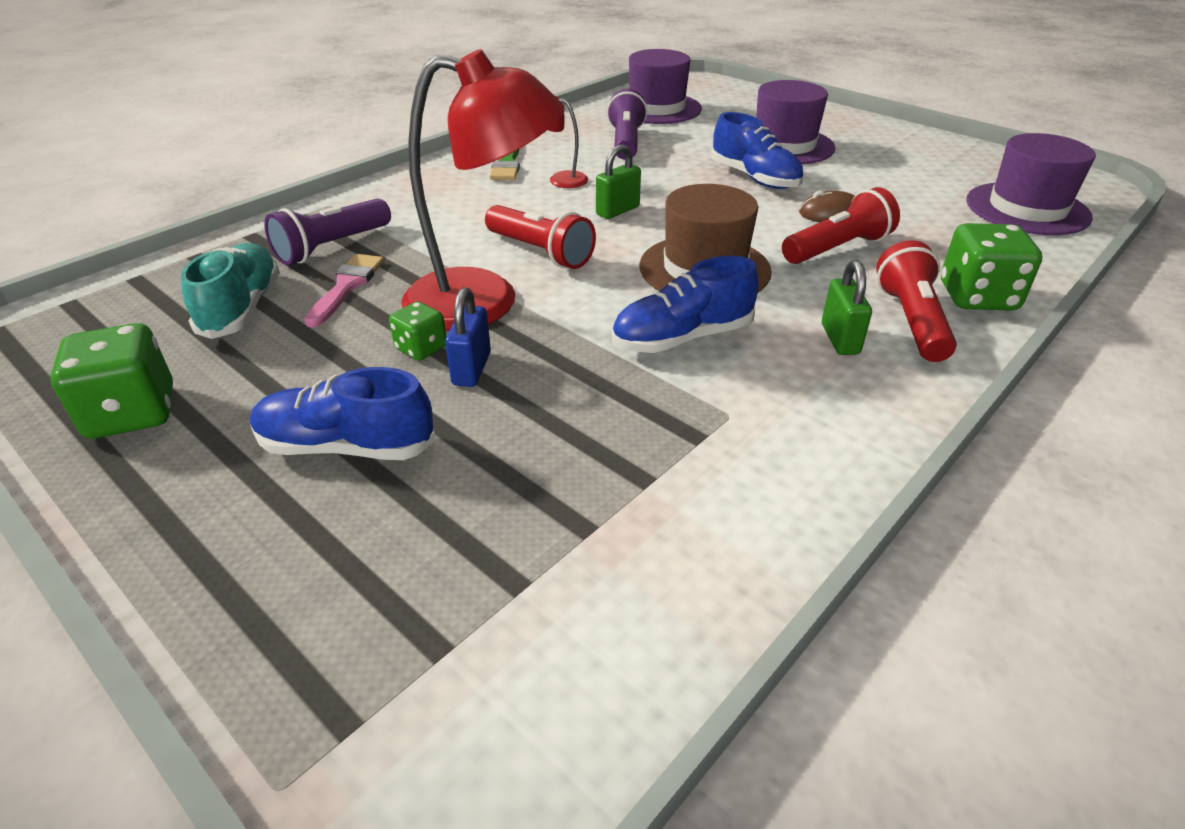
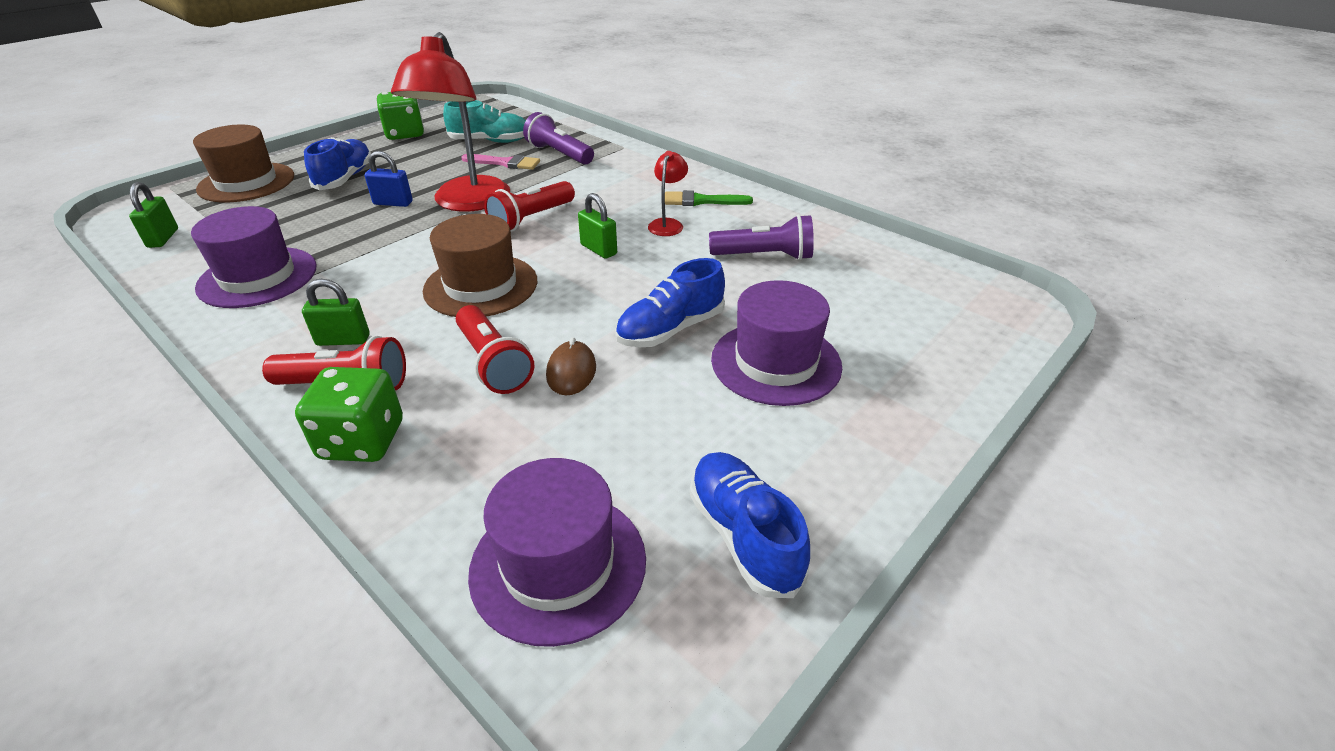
camera: 90 degrees right, 0 degrees up
green dice [389,301,446,361] -> none
blue shoe [612,256,759,353] -> blue shoe moved to [690,452,810,598]
purple hat [629,49,702,124] -> purple hat moved to [191,206,316,308]
none -> green padlock [129,182,178,248]
none -> brown hat [193,125,294,202]

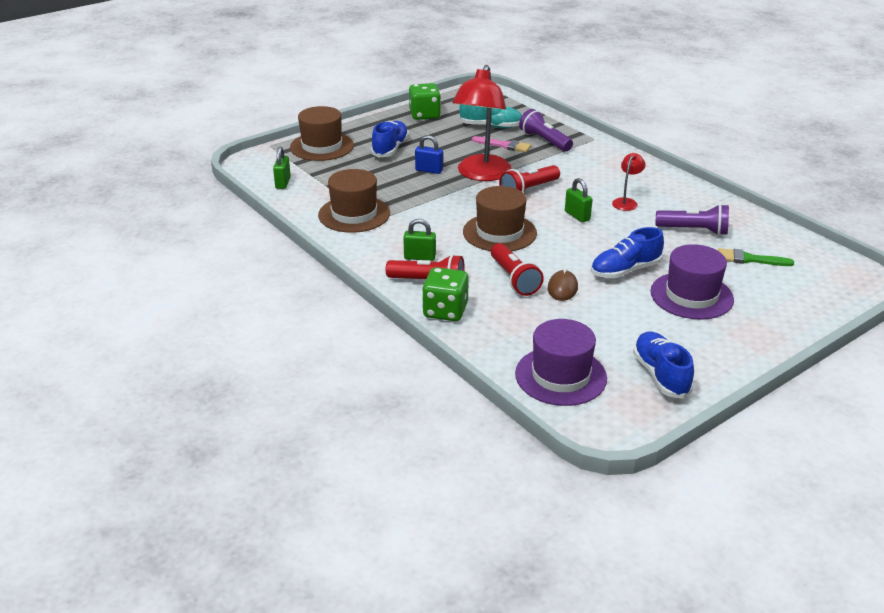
camera: 10 degrees right, 5 degrees down
purple hat [191,206,316,308] -> brown hat [318,169,390,233]
green brush [665,190,753,206] -> green brush moved to [718,248,794,266]

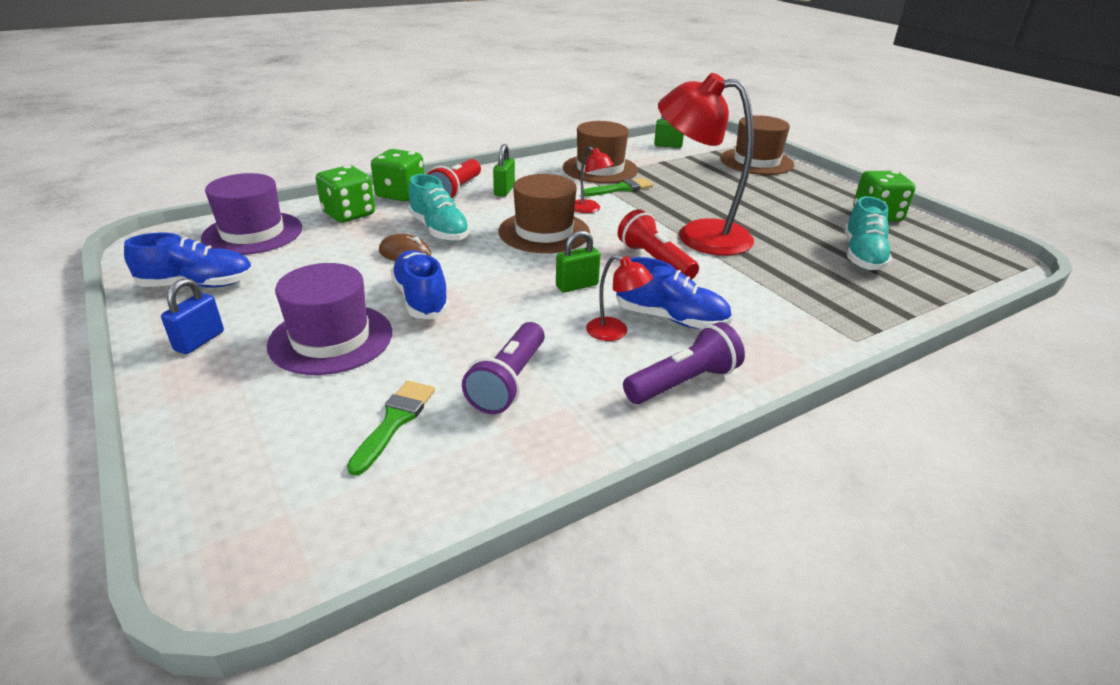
camera: 95 degrees right, 0 degrees up
blue shoe [371,121,409,157] -> blue shoe moved to [616,257,732,329]
blue padlock [415,135,443,174] -> blue padlock moved to [161,278,224,354]
pink brush [472,136,531,152] -> none
red flashlight [491,243,544,296] -> turquoise shoe [408,174,470,241]
purple flashlight [519,109,573,151] -> purple flashlight moved to [623,322,745,404]
none -> green dice [316,165,375,222]
none -> red lamp [574,146,614,213]
none -> green brush [584,178,654,196]

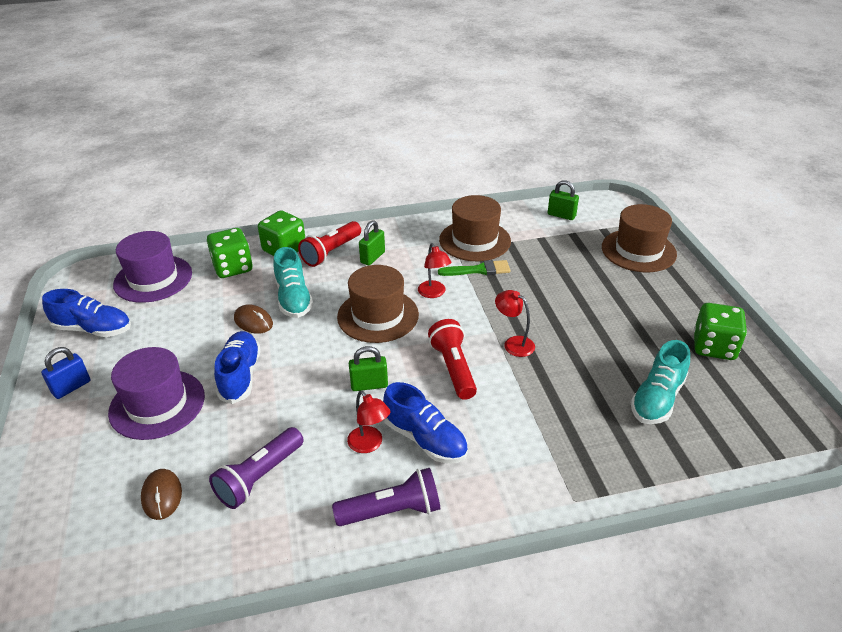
camera: 20 degrees right, 5 degrees up
green brush [347,381,435,476] -> brown mouse [141,469,182,520]
red lamp [658,73,754,255] -> red lamp [495,290,535,357], size x0.44

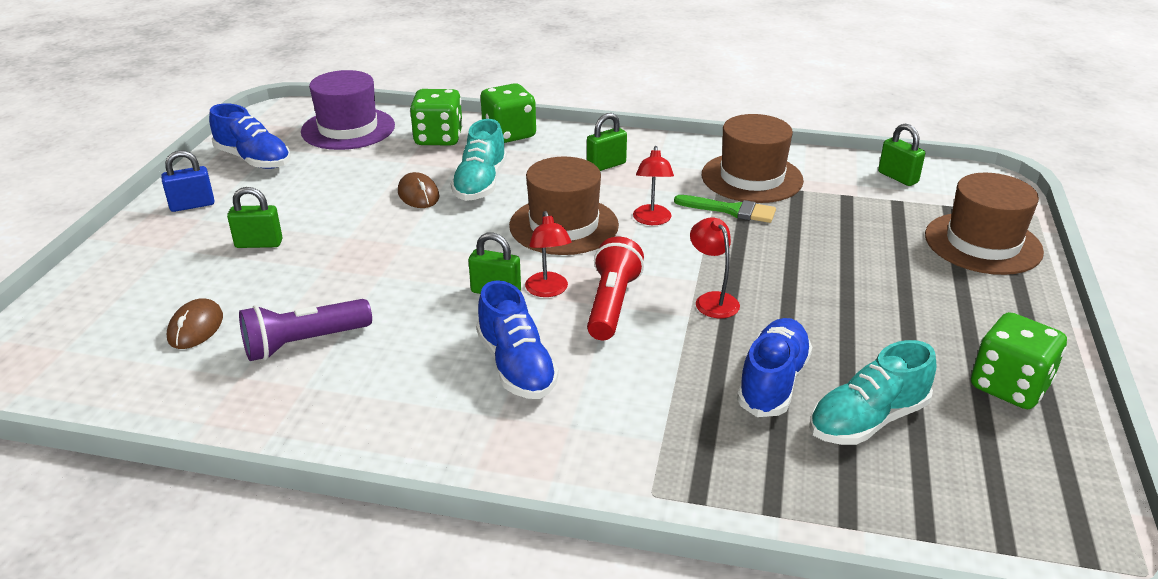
camera: 25 degrees right, 5 degrees down
purple hat [108,347,205,440] -> green padlock [227,187,283,248]
blue shoe [214,331,261,404] -> blue shoe moved to [737,318,812,417]
red flashlight [298,221,361,267] -> none
purple flashlight [332,468,440,526] -> none
red lamp [347,391,390,453] -> red lamp moved to [525,211,572,297]

